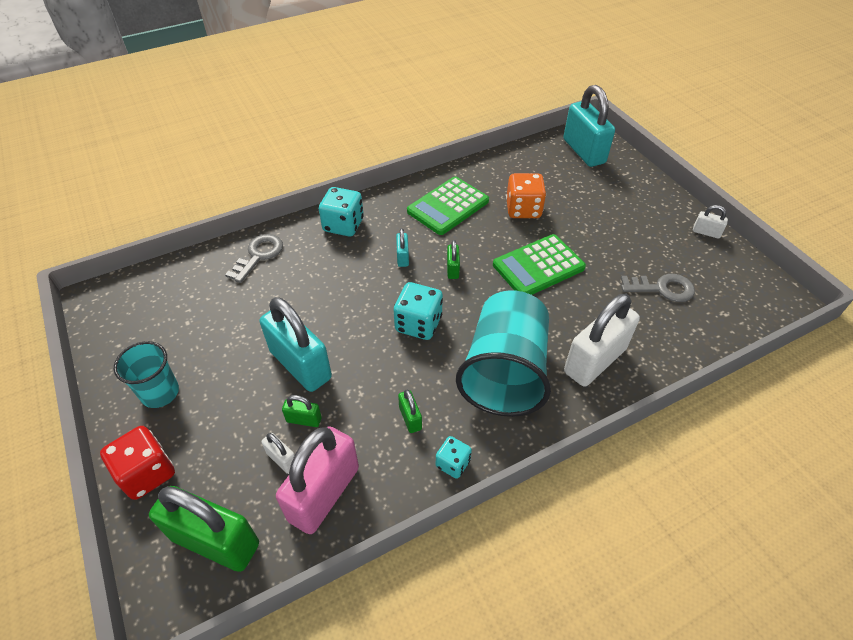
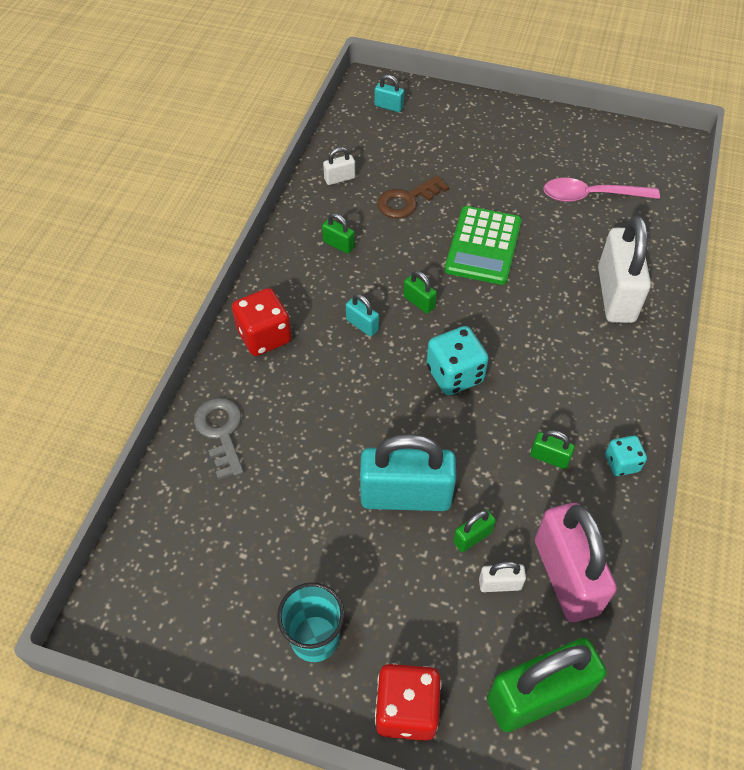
camera: 45 degrees left, 5 degrees up
turquoise dice [319,187,364,236] -> red dice [232,288,292,356]
green calculator [407,177,489,235] -> green padlock [322,213,355,254]
turquoise cup [456,291,551,417] -> none
orange dice [506,173,546,218] -> brown key [377,176,449,218]
turquoise padlock [563,85,615,167] -> turquoise padlock [375,75,404,112], size x0.44
grey key [621,274,695,302] -> pink spoon [543,178,660,202]
white padlock [693,205,728,239] -> white padlock moved to [323,147,355,185]

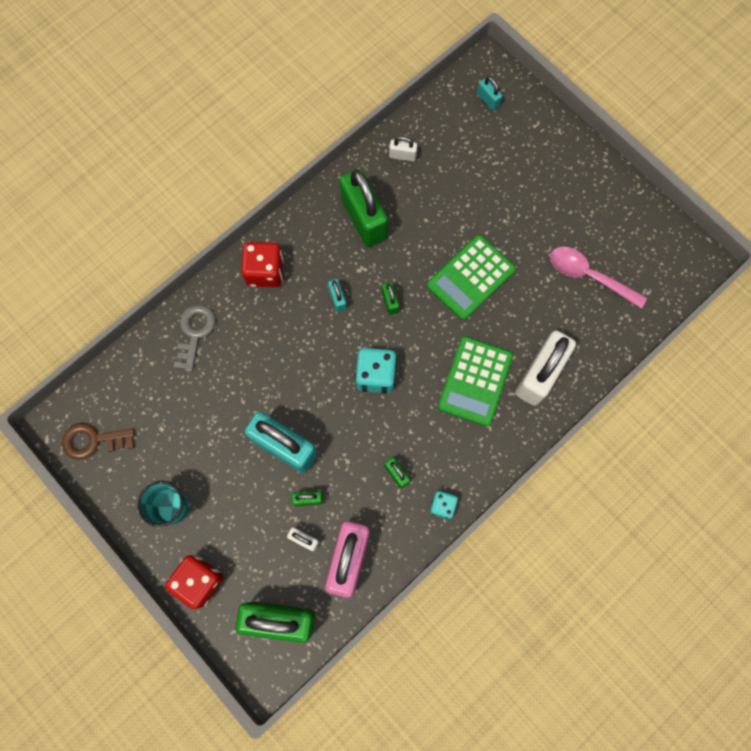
camera: 30 degrees right, 20 degrees up
green padlock [322,213,355,254] -> green padlock [339,169,388,247], size x2.27
brown key [377,176,449,218] -> brown key moved to [62,423,135,460]
none -> green calculator [438,336,513,427]

